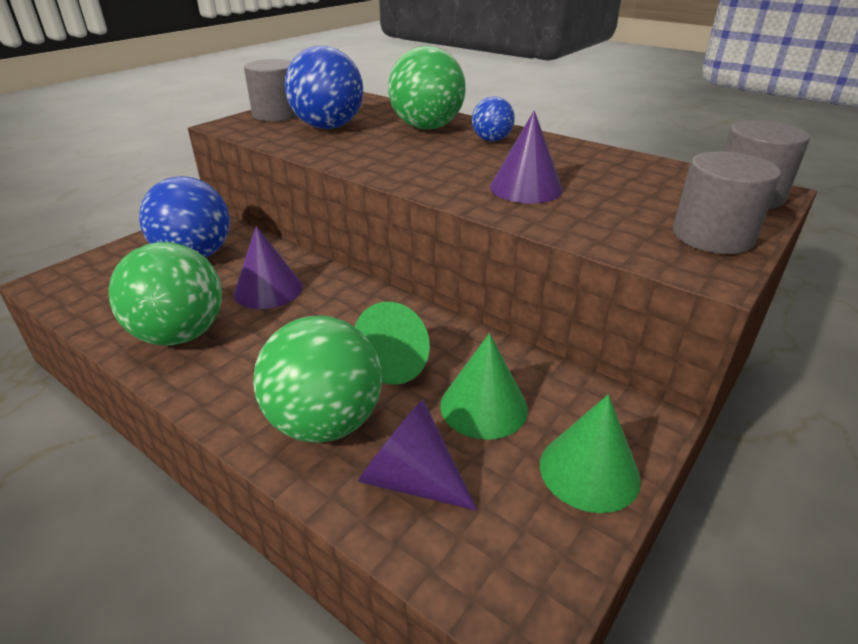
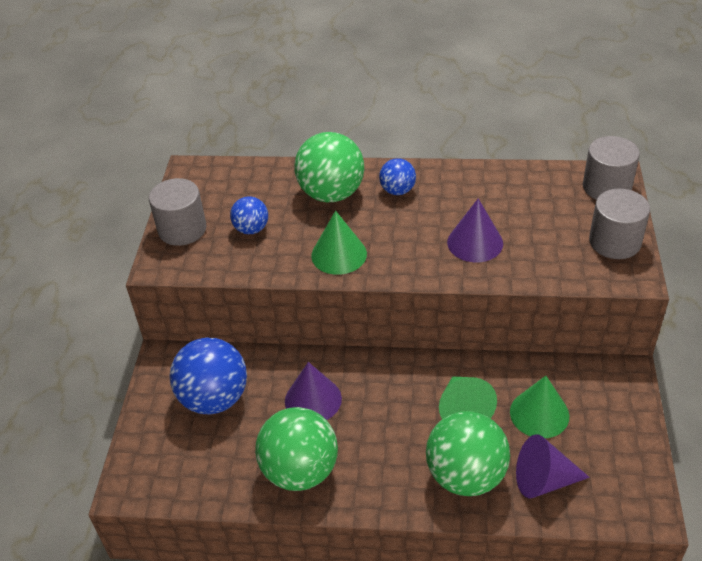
camera: 30 degrees left, 10 degrees up
blue ball [285,46,363,129] -> blue ball [230,196,268,234], size x0.53
green cone [540,395,641,513] -> green cone moved to [311,211,367,275]

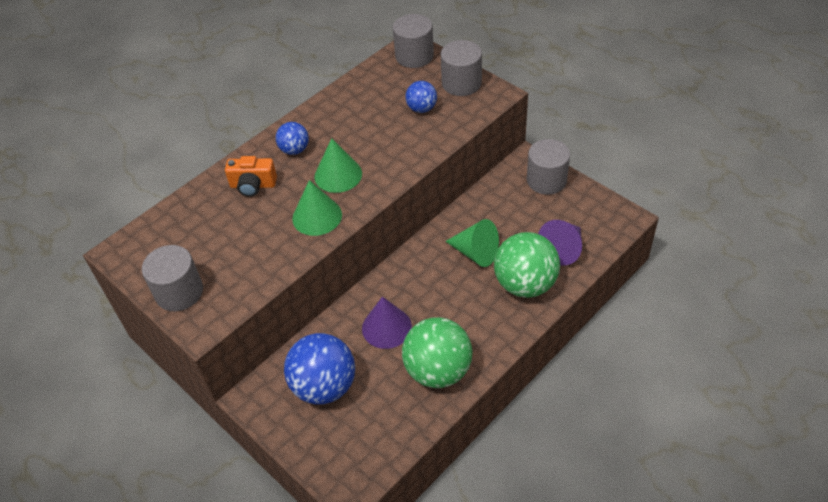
camera: 50 degrees left, 5 degrees up
blue ball [230,196,268,234] -> blue ball moved to [405,81,437,113]
green ball [294,132,364,203] -> orange camera [225,156,277,197]
purple cone [447,198,503,262] -> none
green cone [510,376,569,438] -> green cone moved to [314,138,362,193]
none -> grey cylinder [527,139,570,195]

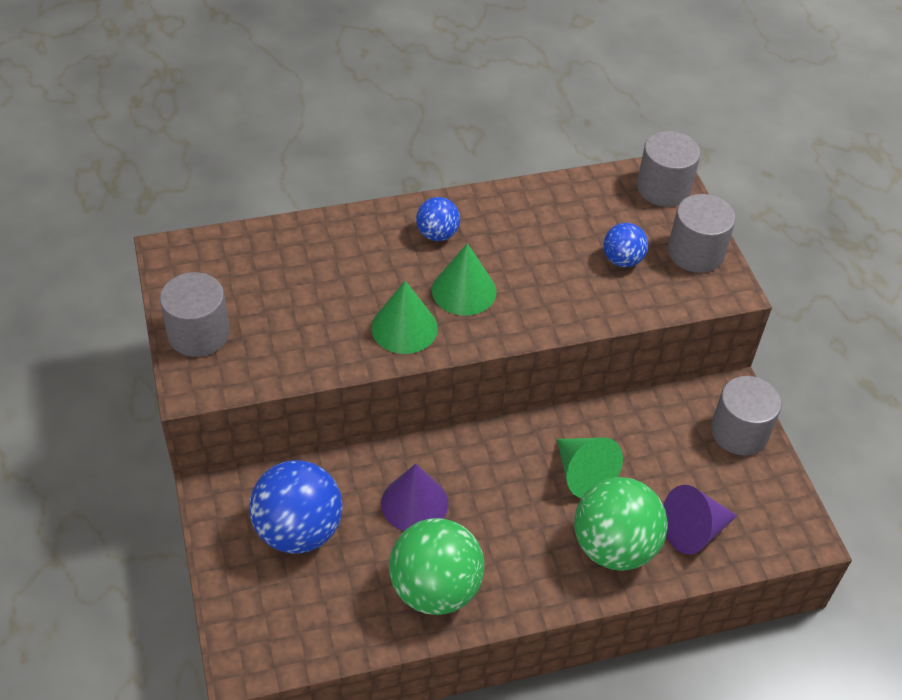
camera: 25 degrees right, 0 degrees up
orange camera [225,156,277,197] -> none

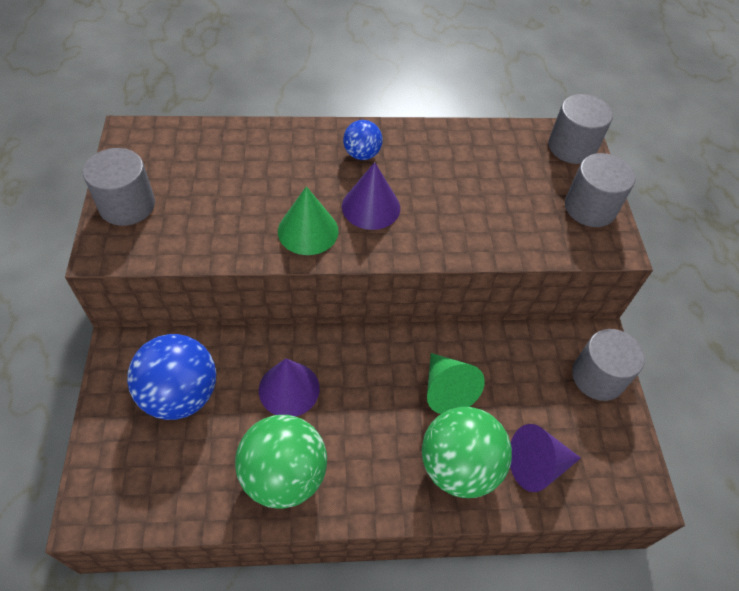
camera: 10 degrees right, 5 degrees up
green cone [432,243,497,316] -> purple cone [342,162,400,230]
blue ball [603,223,648,267] -> none

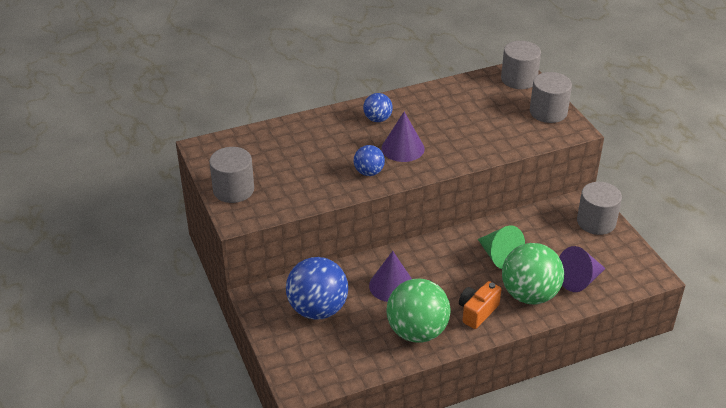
camera: 15 degrees left, 15 degrees down
green cone [278,186,339,255] -> blue ball [354,145,385,176]
none -> orange camera [459,281,501,329]

